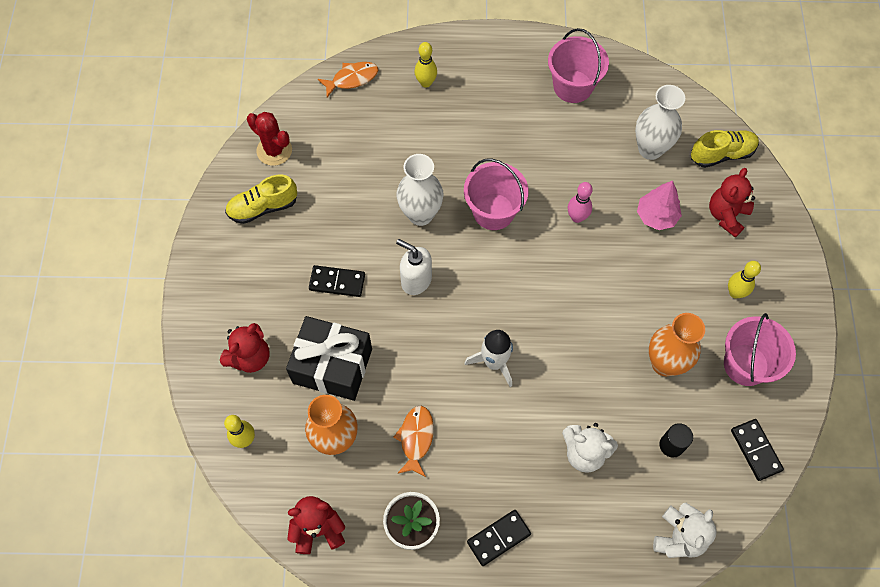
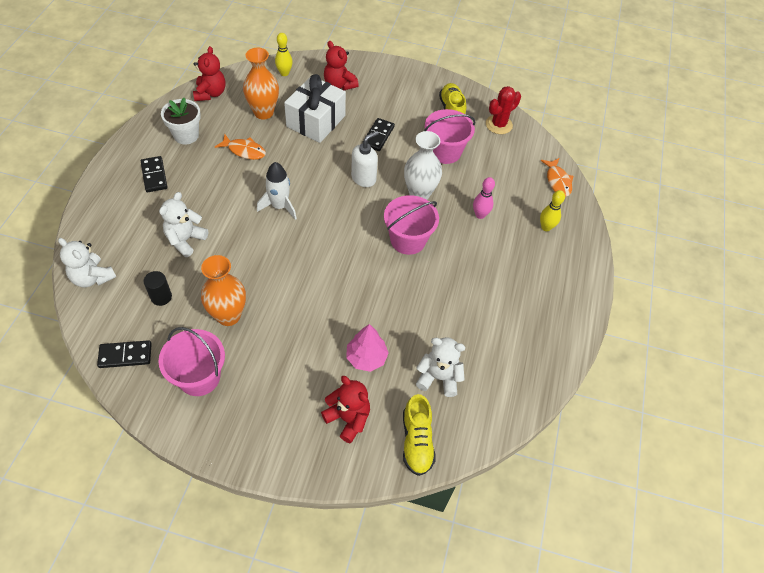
camera: 100 degrees right, 10 degrees down
black gift [286,316,372,401] -> white gift [284,74,346,143]
pink bucket [548,28,609,103] -> pink bucket moved to [424,109,475,164]
pink bowling pin [568,182,593,223] -> pink bowling pin moved to [473,177,495,219]
white vase [635,85,685,160] -> white teddy bear [416,337,465,397]
yellow bowling pin [728,261,761,298] -> none

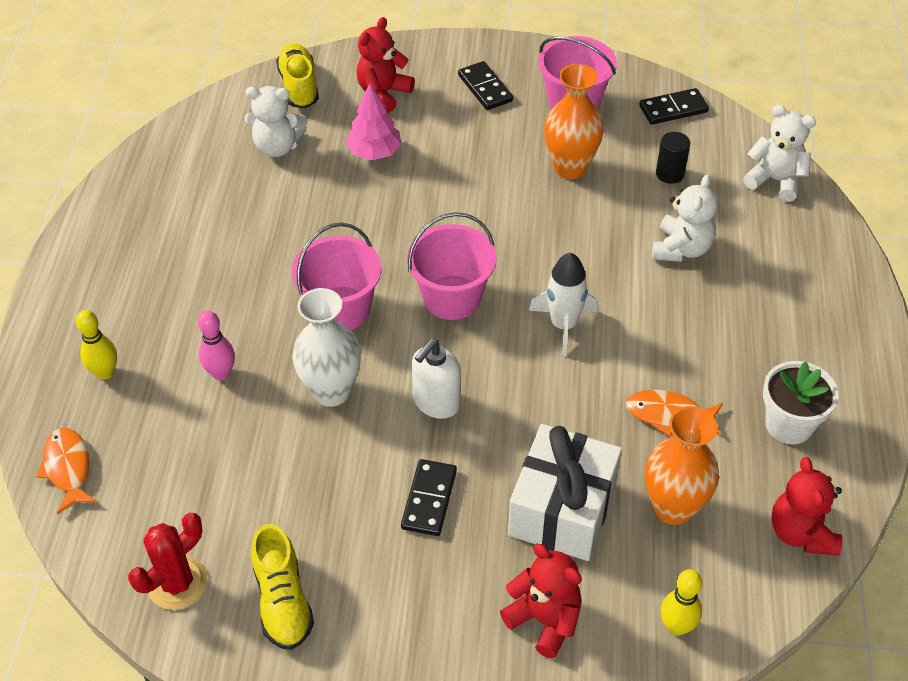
camera: 175 degrees right, 5 degrees down
black domino [141,156,168,192] -> black domino moved to [458,61,513,110]
red teddy bear [321,376,370,443] -> red teddy bear turned 90 degrees clockwise [356,17,415,113]
pink bucket [424,109,475,164] -> pink bucket moved to [407,212,497,320]

